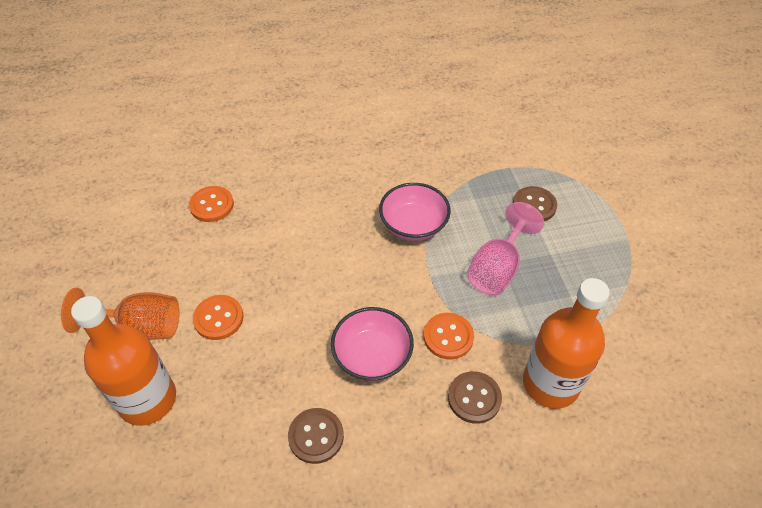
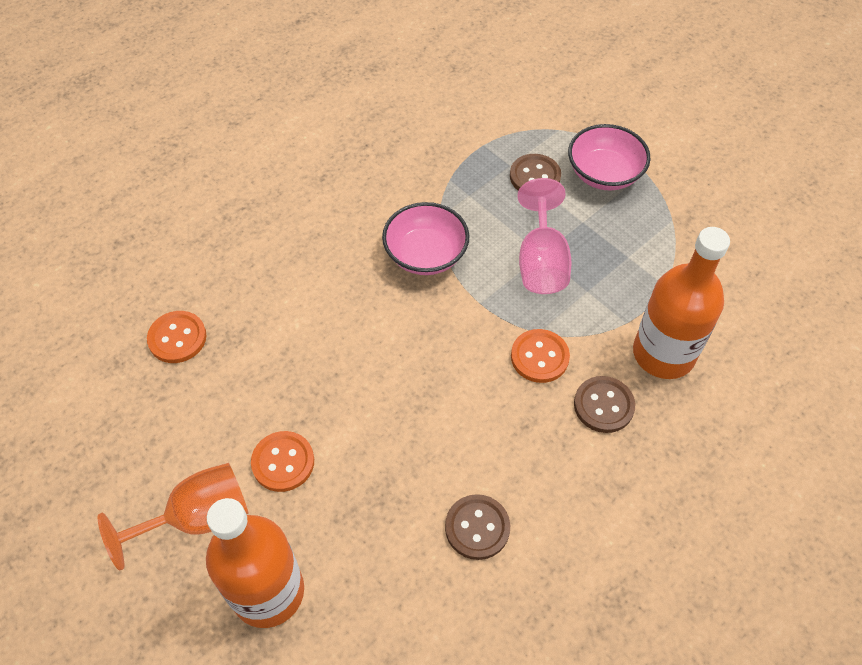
camera: 30 degrees left, 5 degrees up
pink bowl [331,307,414,381] -> pink bowl moved to [568,124,651,190]

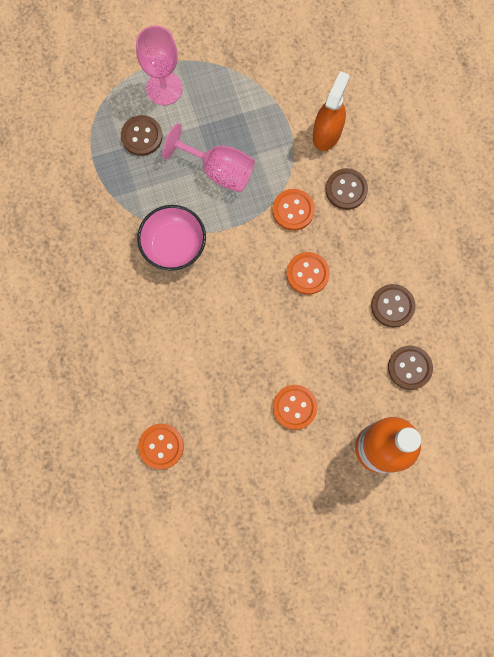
camera: 65 degrees left, 20 degrees up
orange goblet [98,463,249,570] -> none
pink bowl [568,124,651,190] -> pink goblet [136,25,183,105]
orange bottle [633,227,730,379] -> orange spray bottle [313,71,350,151]
none -> orange button [287,252,330,295]
none -> brown button [388,346,433,390]

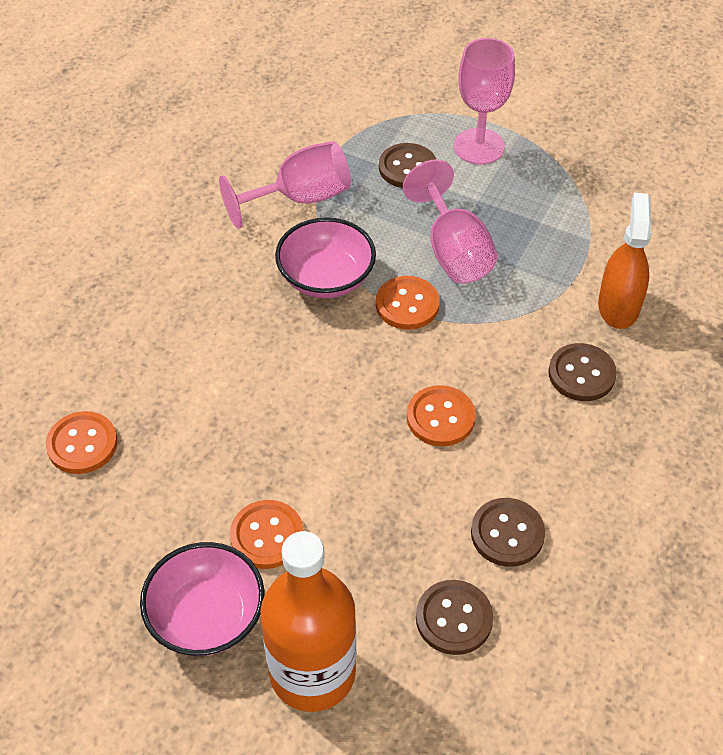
camera: 45 degrees right, 25 degrees down
orange button [272,189,315,231] -> orange button moved to [376,276,440,330]
orange spray bottle [313,71,350,151] -> orange spray bottle turned 60 degrees counterclockwise [598,193,652,329]
none -> pink bowl [140,542,265,656]
none -> pink goblet [219,141,351,229]

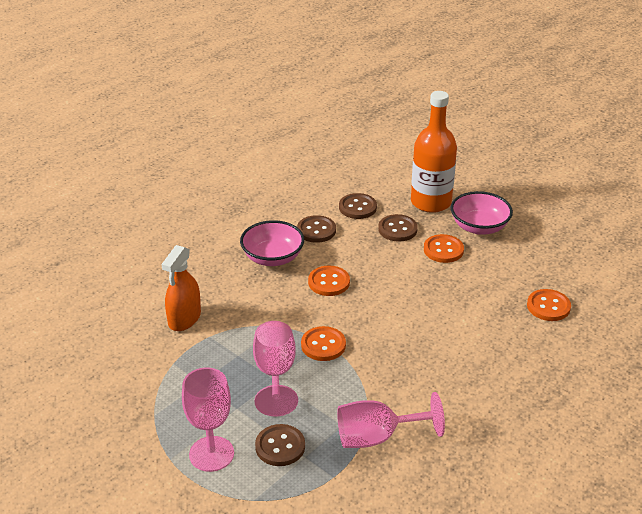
camera: 165 degrees left, 15 degrees down
pink bowl [275,217,376,298] -> pink bowl moved to [240,220,304,266]
brown button [548,343,617,401] -> brown button moved to [378,214,418,242]

